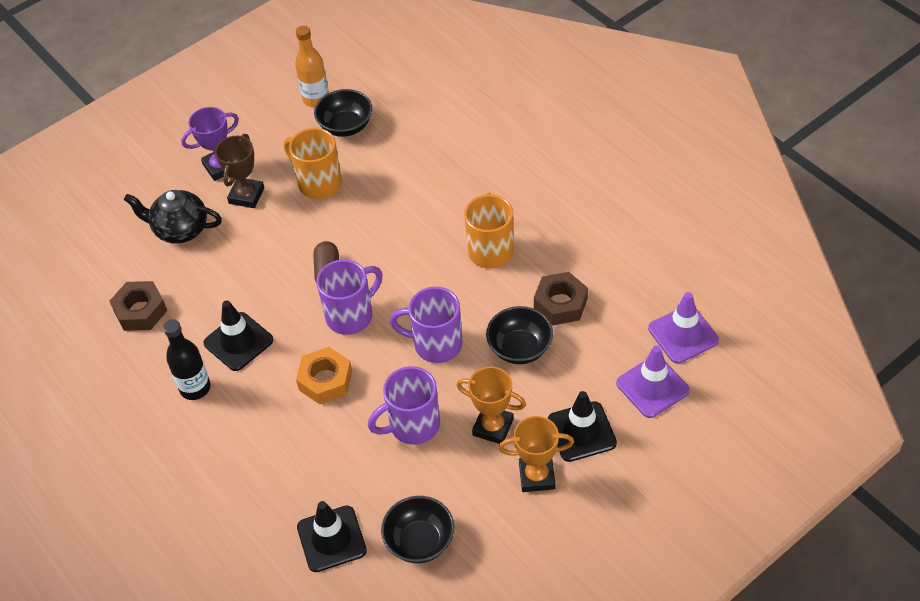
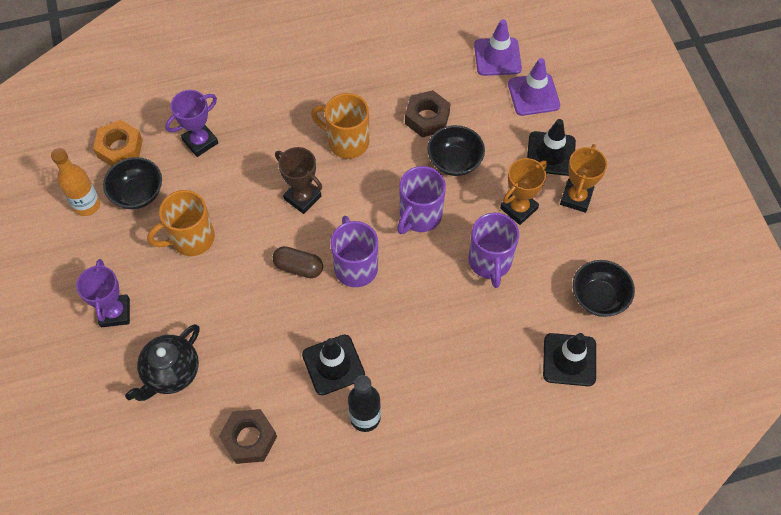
camera: 70 degrees left, 10 degrees up
brown trophy [215,134,264,208] -> brown trophy moved to [275,147,322,214]
orange nut [296,347,352,404] -> orange nut moved to [93,120,143,166]
none -> purple trophy [165,90,218,157]

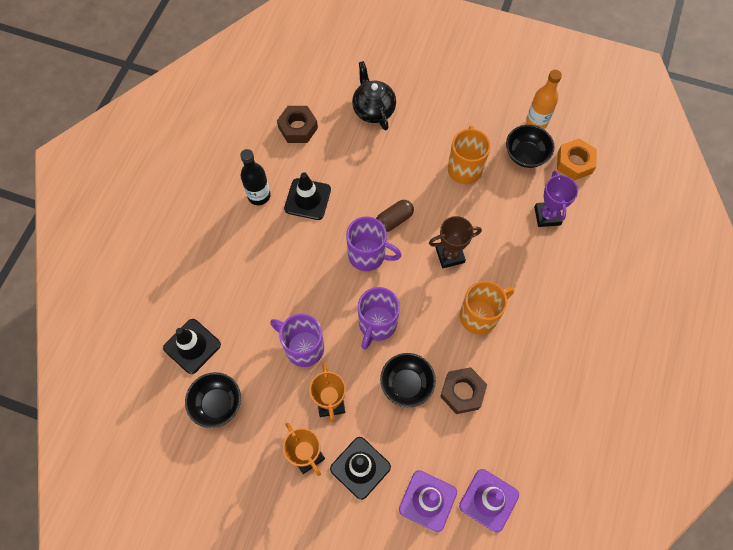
camera: 125 degrees right, 5 degrees up
purple trophy [76,259,130,327] -> none
purple mug [397,166,446,234] -> purple mug turned 135 degrees counterclockwise [358,287,400,350]

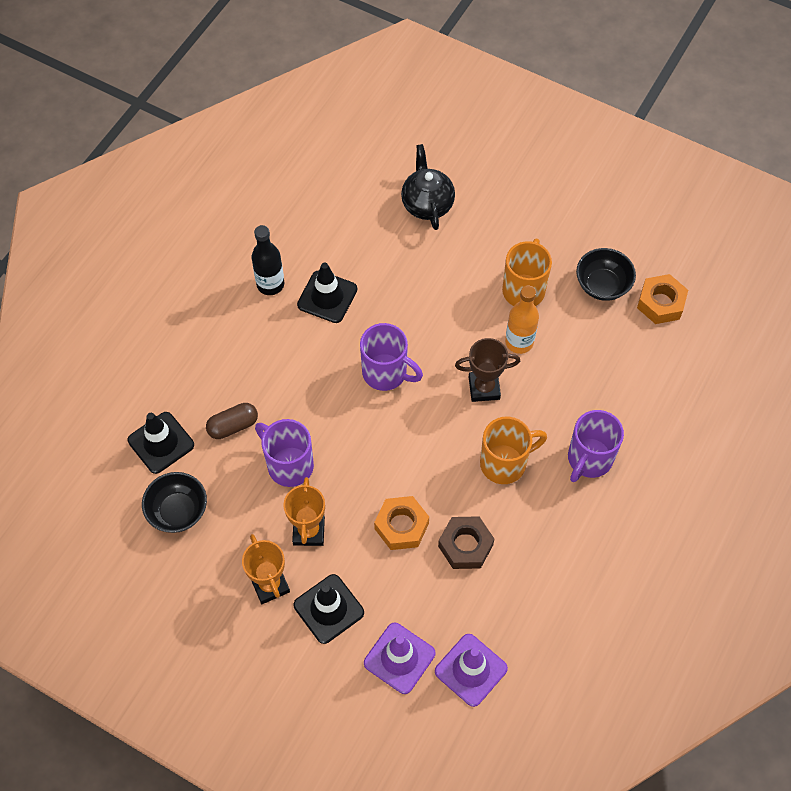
camera: 10 degrees right, 5 degrees down
brown nut [277,106,318,143] -> none
purple mug [358,287,400,350] -> purple mug moved to [568,410,624,482]
brown capsule [376,200,414,232] -> brown capsule moved to [206,403,258,439]
black bowl [380,353,436,407] -> orange nut [374,496,429,550]
orange bottle [526,70,562,129] -> orange bottle moved to [505,286,539,354]
purple trophy [534,170,578,227] -> none

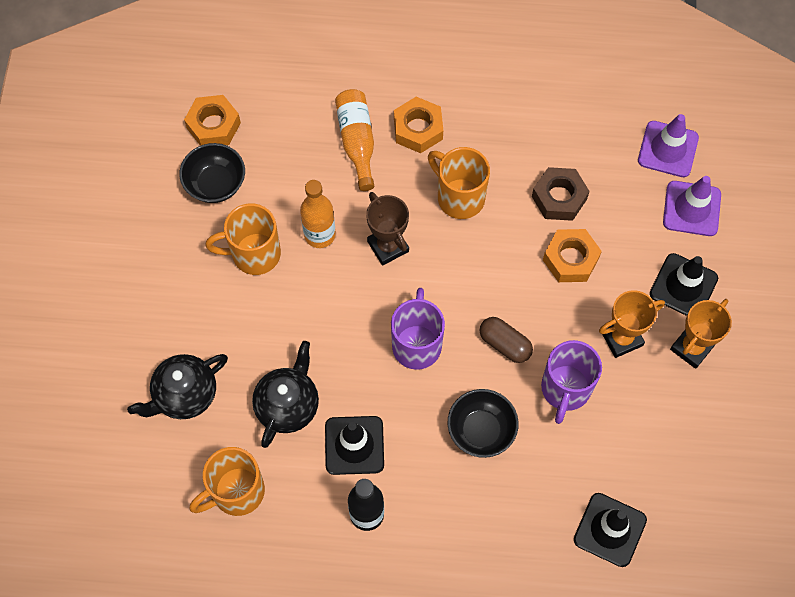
camera: 115 degrees left, 5 degrees up
black bowl [142,472,207,533] -> black bowl moved to [447,389,519,458]
brown capsule [206,403,258,439] -> brown capsule moved to [480,317,533,363]
purple mug [568,410,624,482] -> orange nut [394,97,443,153]
none -> orange mug [189,447,265,516]
none -> black teapot [252,341,319,448]
none -> orange bottle [335,89,374,191]

